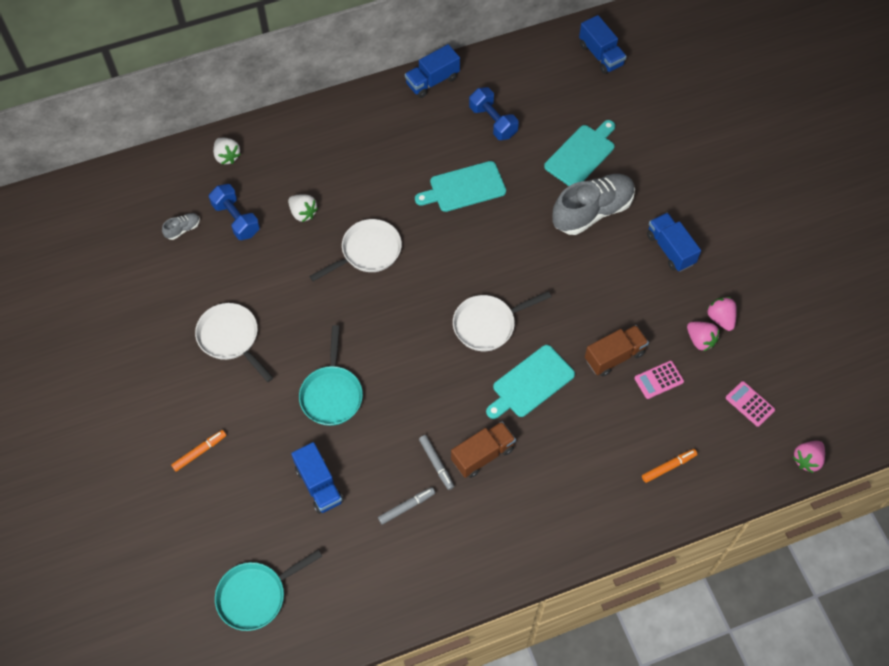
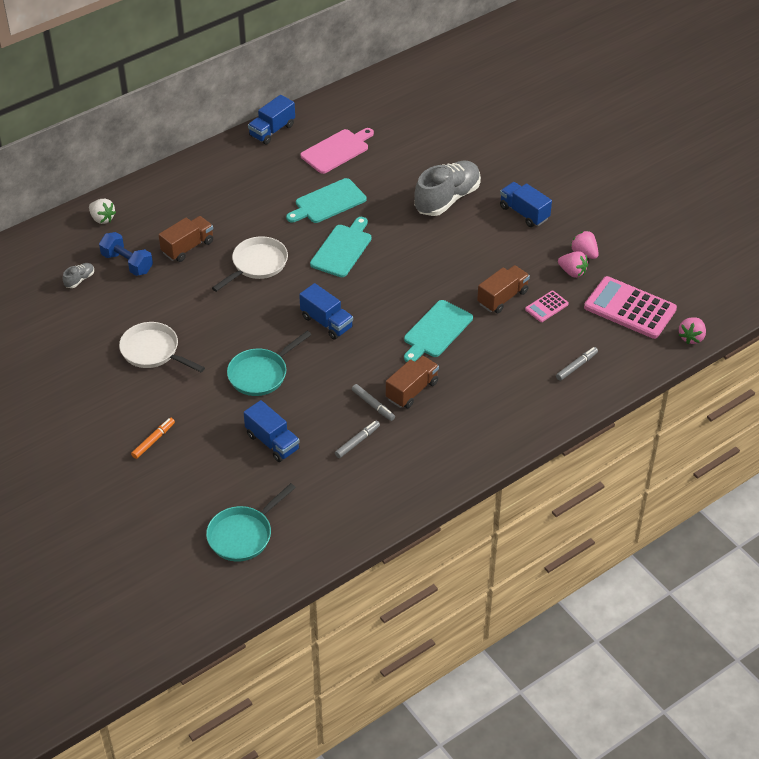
camera: 15 degrees left, 15 degrees down
white strawberry [288,194,318,222] -> brown truck [159,216,213,262]
turquoise pan [299,325,363,426] -> turquoise pan turned 60 degrees clockwise [227,331,311,396]
white pan [453,291,551,351] -> none
blue dumbbell [469,87,519,140] -> pink cutting board [300,128,374,174]
turquoise cutting board [544,120,615,186] -> turquoise cutting board moved to [310,217,371,277]
blue truck [579,15,627,74] -> blue truck moved to [299,283,353,340]
orange marker [642,449,697,483] -> grey marker [556,347,598,381]
pink calculator [726,381,775,427] -> pink calculator [584,276,677,339], size x2.07

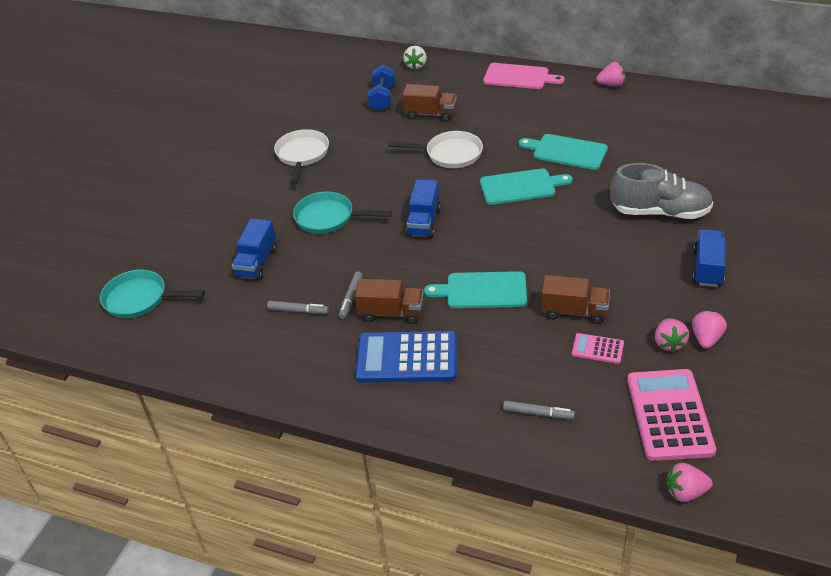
camera: 60 degrees right, 5 degrees down
grey shoe [63,263,94,288] -> none
orange marker [131,418,175,459] -> none
blue truck [248,95,295,144] -> pink strawberry [596,62,625,87]
pink cutting board [300,128,374,174] -> pink cutting board moved to [483,63,565,89]
none -> blue calculator [355,331,457,382]

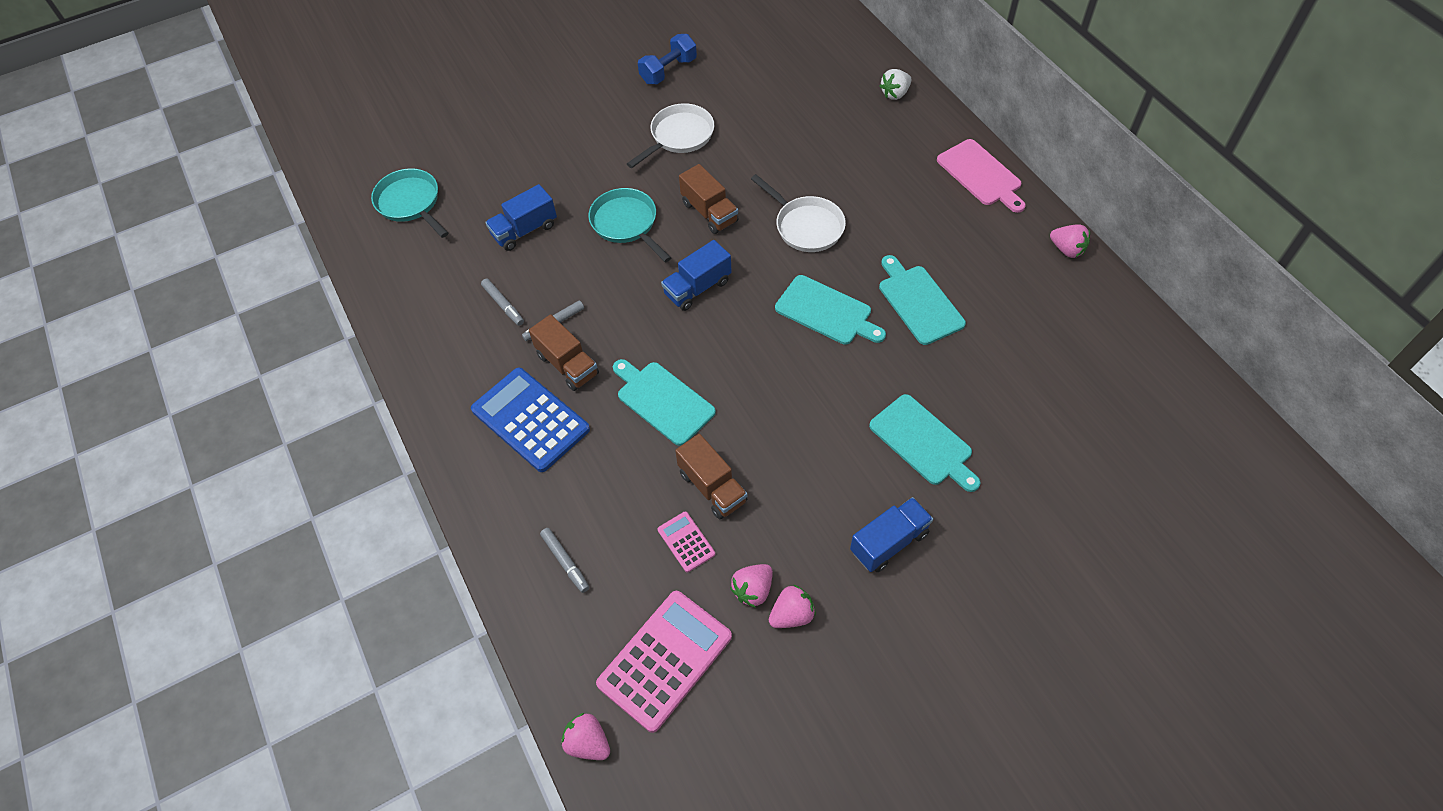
camera: 40 degrees right, 15 degrees up
blue dumbbell [367,65,395,111] -> blue dumbbell moved to [638,34,697,84]
brown truck [402,84,457,122] -> brown truck moved to [679,164,738,234]
grey shoe [610,163,713,219] -> turquoise cutting board [869,394,981,492]

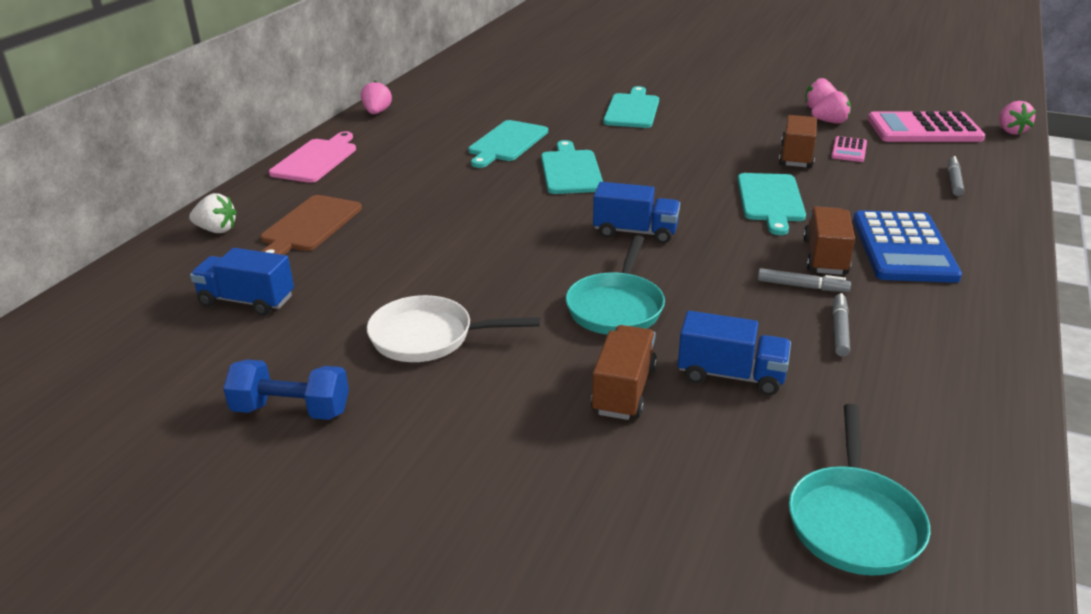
camera: 130 degrees left, 25 degrees down
brown truck [679,164,738,234] -> brown truck moved to [591,325,657,420]
white pan [751,174,846,252] -> none
blue truck [850,497,933,572] -> blue truck moved to [190,248,294,316]
none -> brown cutting board [260,195,362,255]

